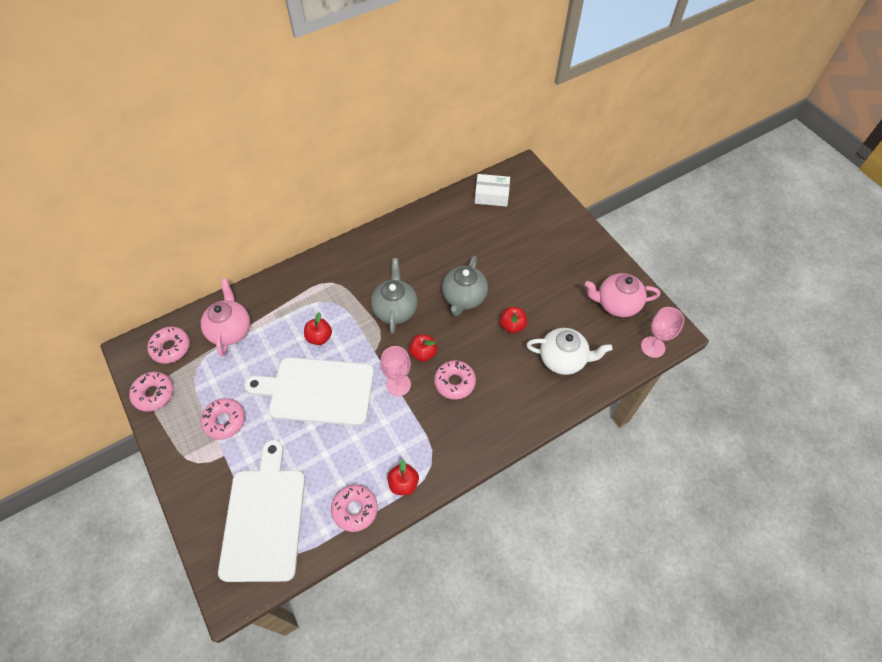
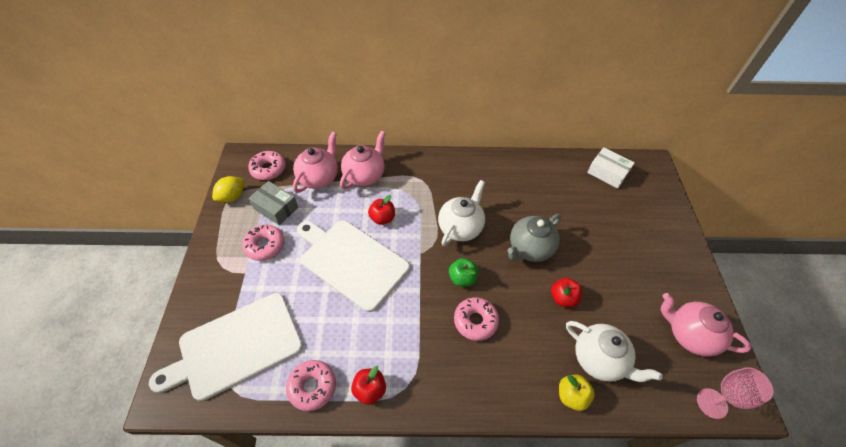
camera: 30 degrees right, 5 degrees down
pink donut [129,372,174,412] -> yellow lemon [212,176,244,203]
white cutting board [218,440,305,582] -> white cutting board turned 150 degrees counterclockwise [149,293,303,401]
grey teapot [371,258,418,334] -> white teapot [438,180,485,246]
pink goblet [381,346,411,396] -> none
red apple [409,334,437,362] -> green apple [449,258,478,287]
none -> grey box [248,181,298,225]
none -> pink teapot [340,131,386,189]
none -> yellow apple [559,374,595,411]

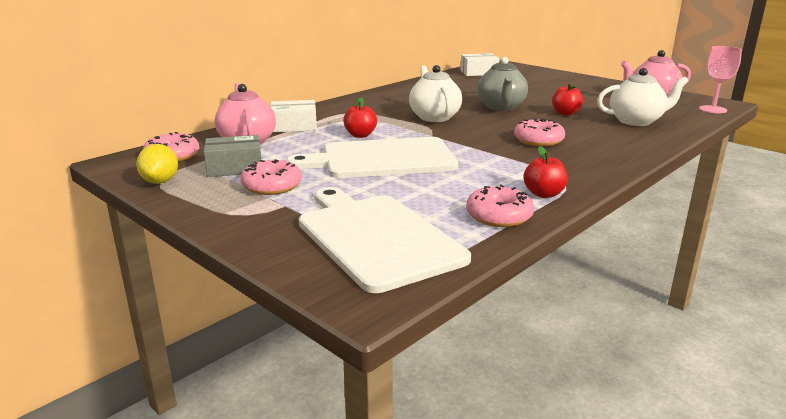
camera: 45 degrees left, 30 degrees down
white cutting board [149,293,303,401] -> white cutting board turned 135 degrees clockwise [299,187,471,293]
pink teapot [340,131,386,189] -> white box [270,100,317,133]
green apple [449,258,478,287] -> none
yellow apple [559,374,595,411] -> none

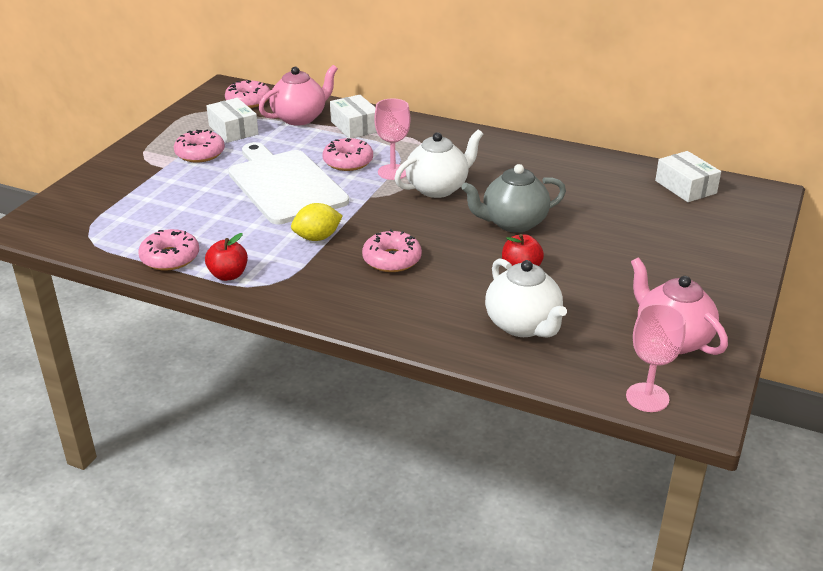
camera: 70 degrees right, 10 degrees up
yellow lemon [136,144,178,184] -> yellow lemon moved to [291,203,343,241]
grey box [204,135,261,177] -> white box [206,98,258,143]
white cutting board [299,187,471,293] -> none
red apple [343,97,377,138] -> pink donut [323,138,373,171]
none -> pink goblet [374,98,410,180]

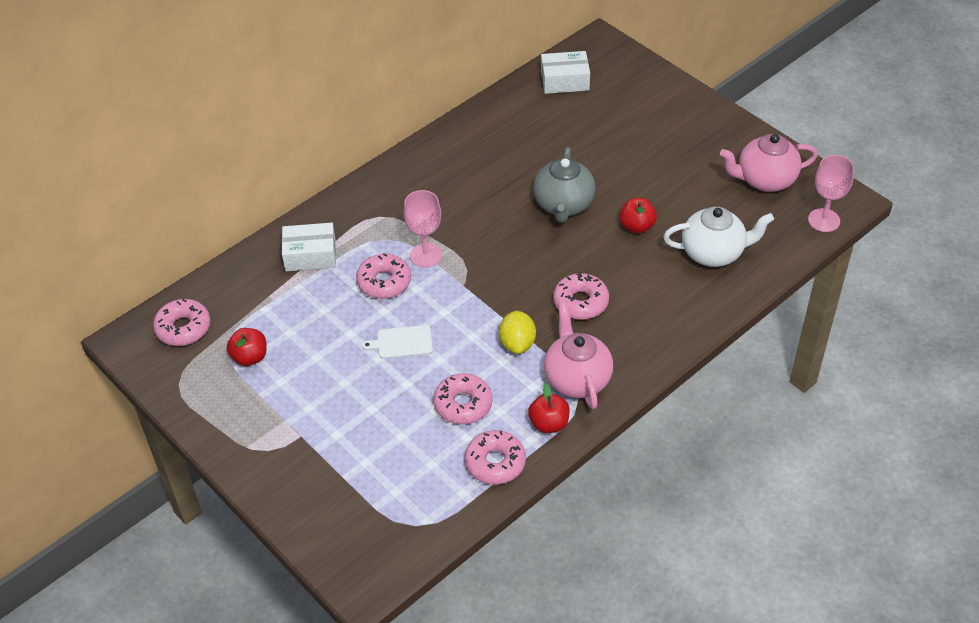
camera: 65 degrees left, 15 degrees up
pink donut [174,130,225,162] -> pink donut moved to [433,373,493,425]
white box [206,98,258,143] -> red apple [227,328,267,366]
white cutting board [228,142,349,225] -> white cutting board [362,325,433,359], size x0.40
pink teapot [259,65,338,126] -> pink teapot moved to [544,303,613,409]
white teapot [395,130,483,198] -> none

